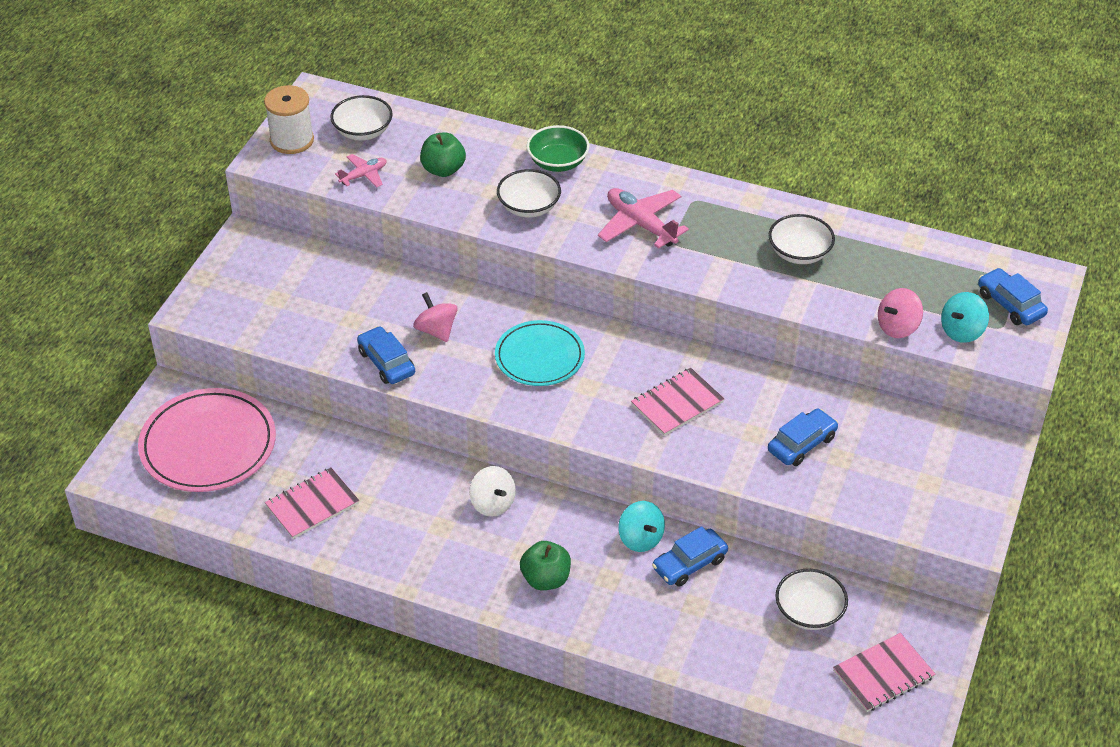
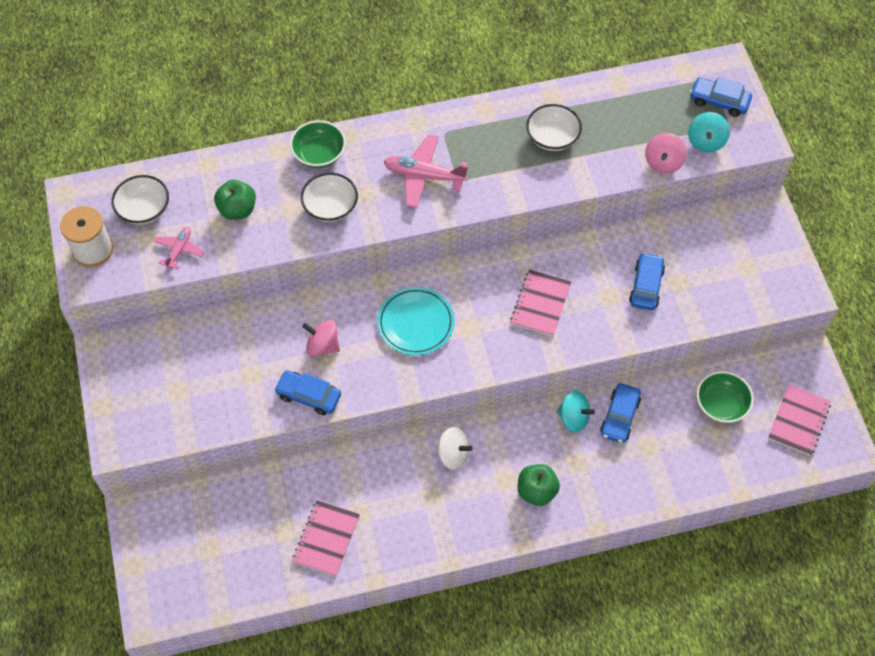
camera: 35 degrees left, 15 degrees up
pink plate [138,388,276,492] -> none
white bowl [775,569,848,630] -> green bowl [697,371,754,423]

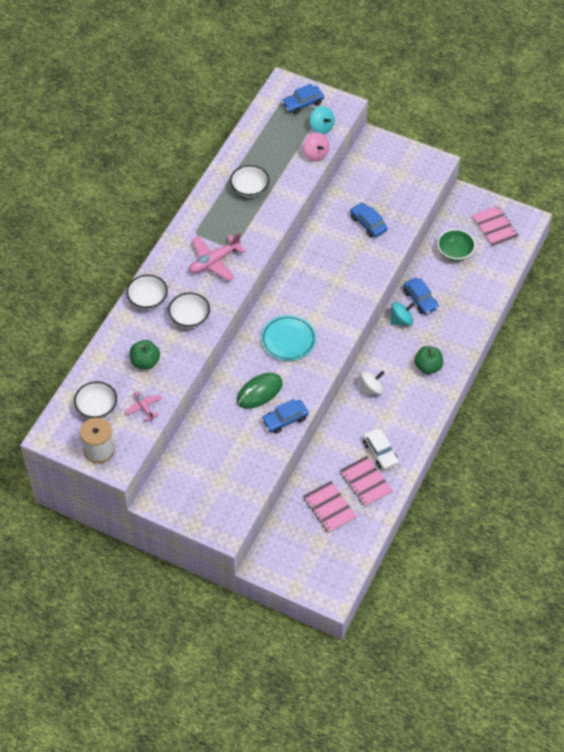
camera: 50 degrees left, 5 degrees down
green bowl [290,120,346,168] -> white bowl [126,274,168,309]
pink spinning top [302,320,340,356] -> green mouse [237,373,283,409]
pink notebook [510,269,571,336] -> pink notebook moved to [303,481,357,533]
none -> white car [363,428,399,470]

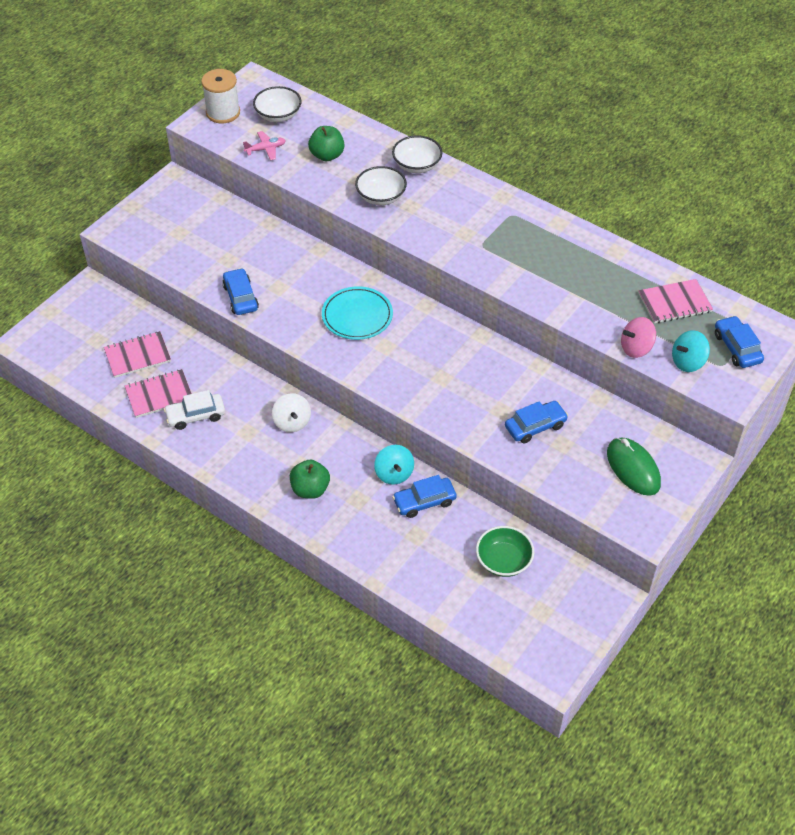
camera: 100 degrees right, 5 degrees down
pink plane [189,233,246,281] -> none
white bowl [230,165,270,197] -> none
green mouse [237,373,283,409] -> green mouse moved to [607,437,661,496]
pink notebook [472,206,519,247] -> pink notebook moved to [638,279,713,323]

